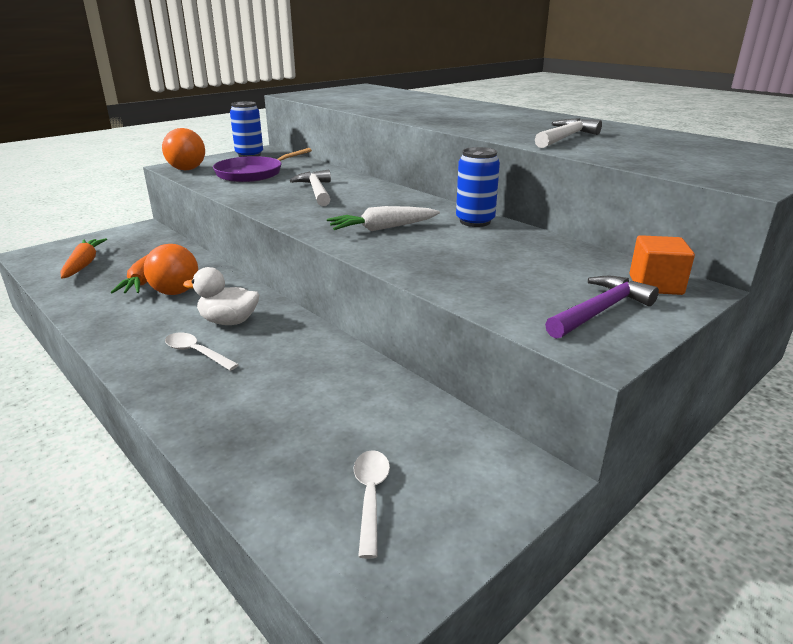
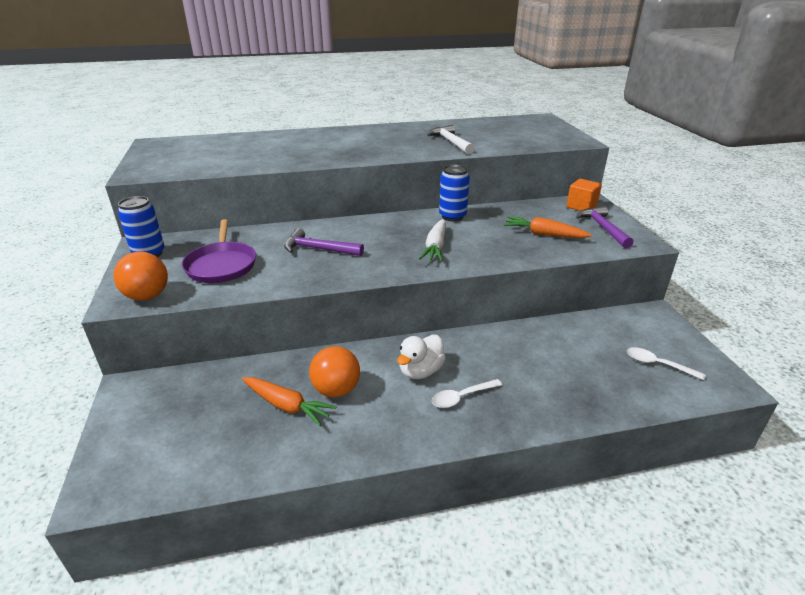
camera: 60 degrees left, 5 degrees up
orange carrot [61,238,107,279] -> orange carrot moved to [504,216,592,238]
white hammer [290,170,331,206] -> purple hammer [284,228,364,256]

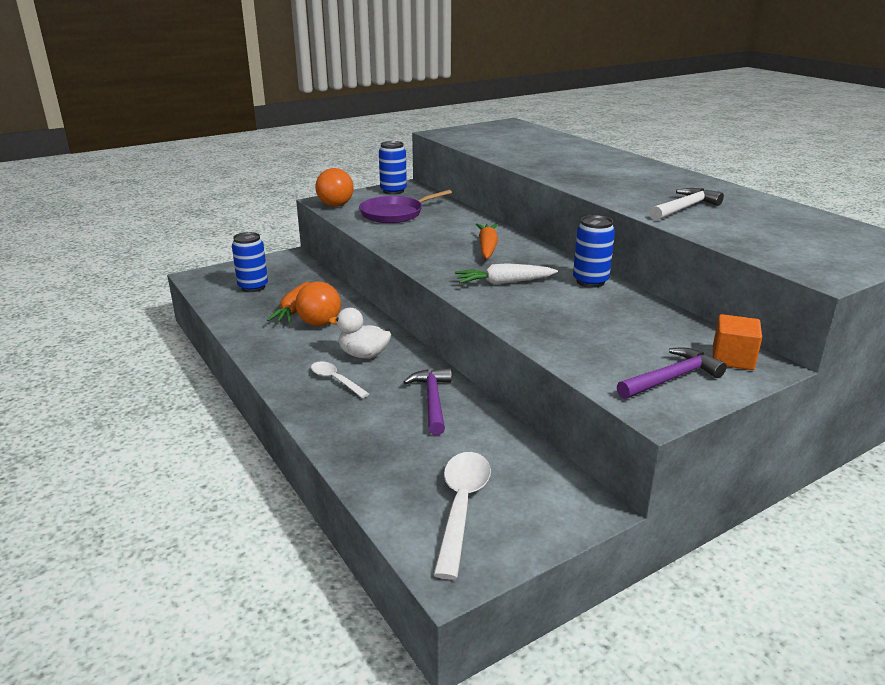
camera: 70 degrees right, 5 degrees down
purple hammer [284,228,364,256] -> purple hammer moved to [404,368,452,435]
orange carrot [504,216,592,238] -> orange carrot moved to [476,224,498,259]
white spoon [627,347,706,380] -> white spoon [433,452,491,579], size x1.67
none -> blue can [232,232,268,292]

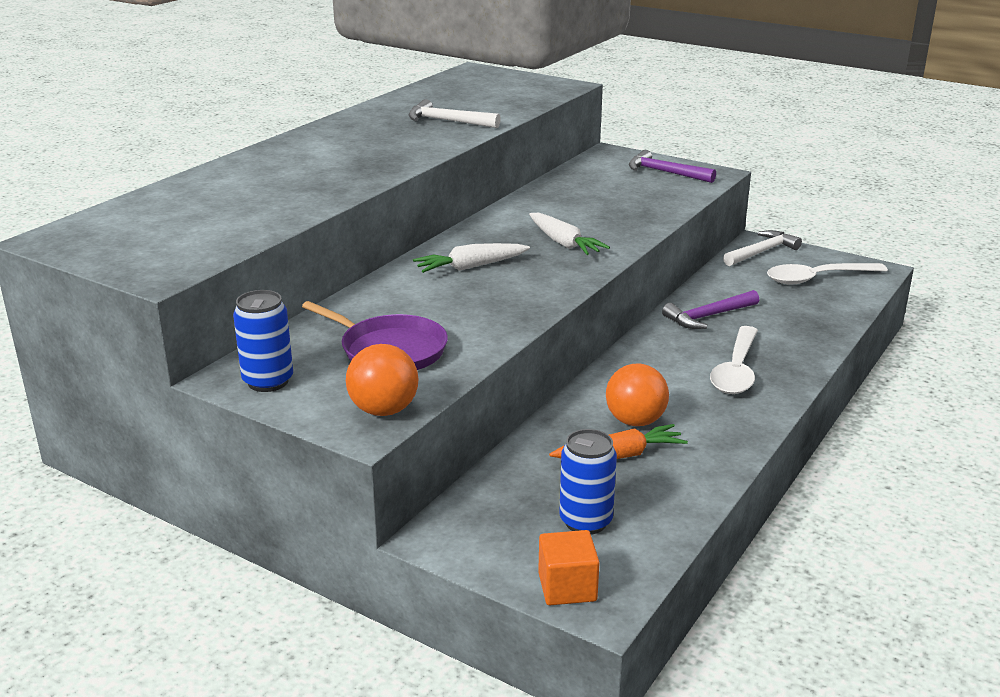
camera: 115 degrees left, 0 degrees up
white spoon [311,361,369,398] -> white spoon [710,326,758,394], size x1.67
white duck [329,308,391,359] -> none
orange carrot [476,224,498,259] -> white carrot [413,243,530,273]
blue can [573,215,615,288] -> none
orange cube [713,314,762,370] -> orange cube moved to [538,530,600,605]
none -> white hammer [723,230,802,266]

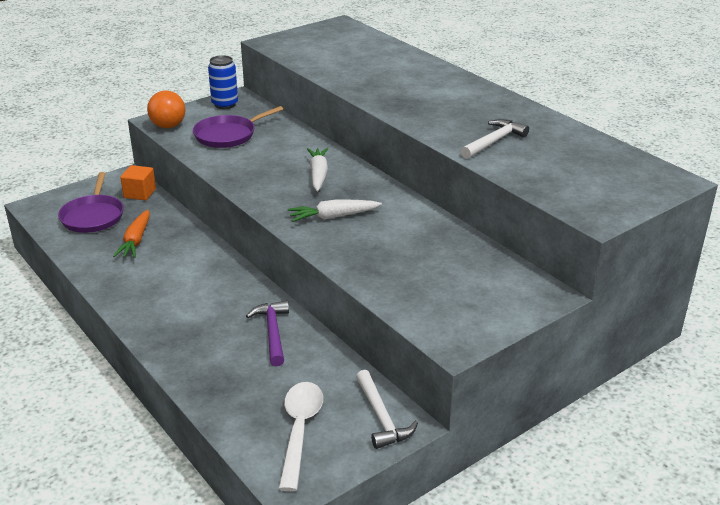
camera: 110 degrees right, 5 degrees up
orange cube [538,530,600,605] -> orange cube moved to [120,165,156,200]
blue can [559,429,617,535] -> purple pan [58,172,124,233]
orange ball [606,363,669,426] -> none
purple hammer [629,150,716,183] -> none
white spoon [710,326,758,394] -> none

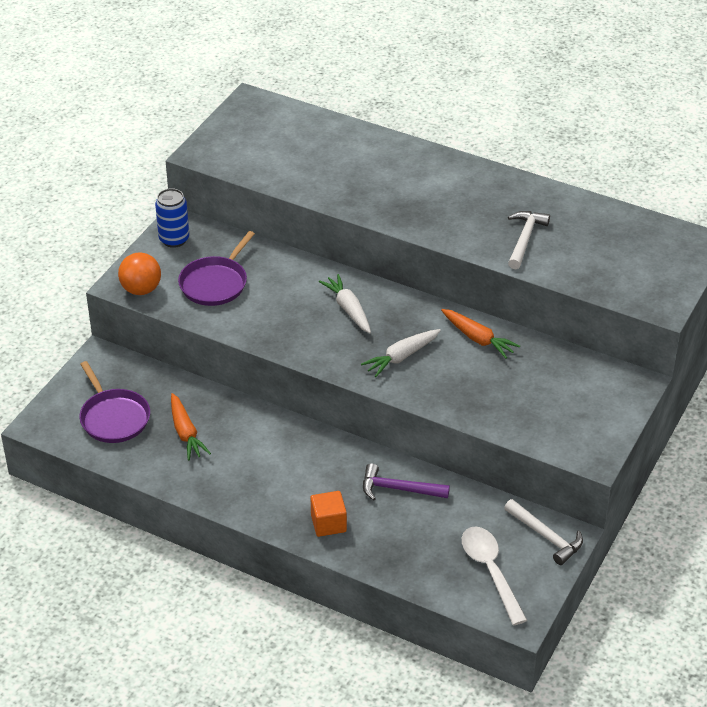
camera: 25 degrees left, 10 degrees up
orange cube [120,165,156,200] -> orange cube moved to [311,491,347,537]
purple hammer [246,301,289,366] -> purple hammer turned 45 degrees counterclockwise [363,463,450,501]
none -> orange carrot [441,309,520,359]

